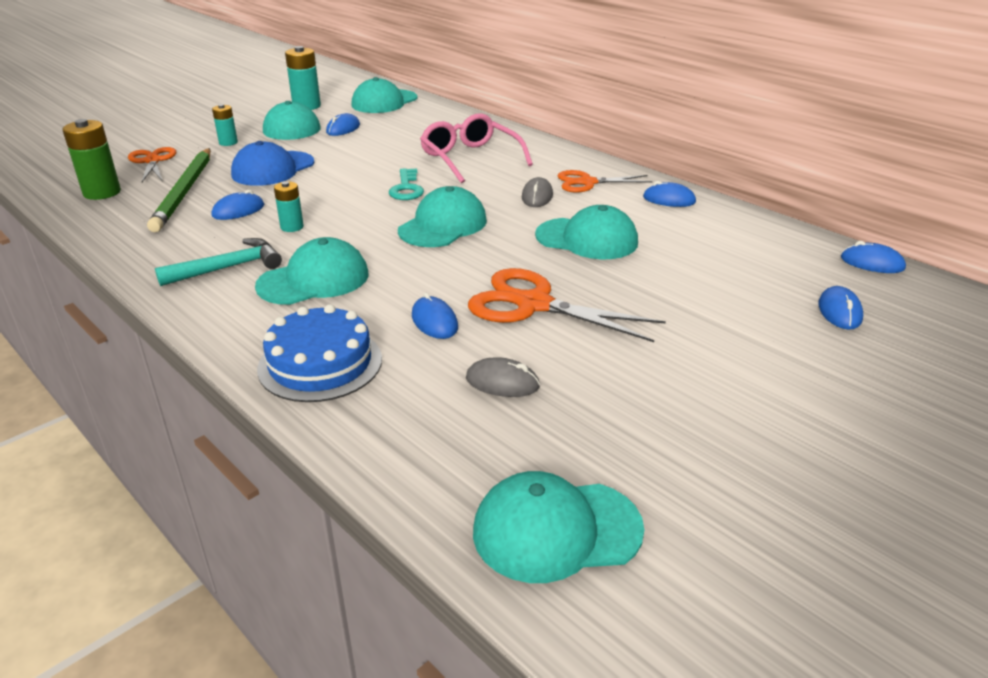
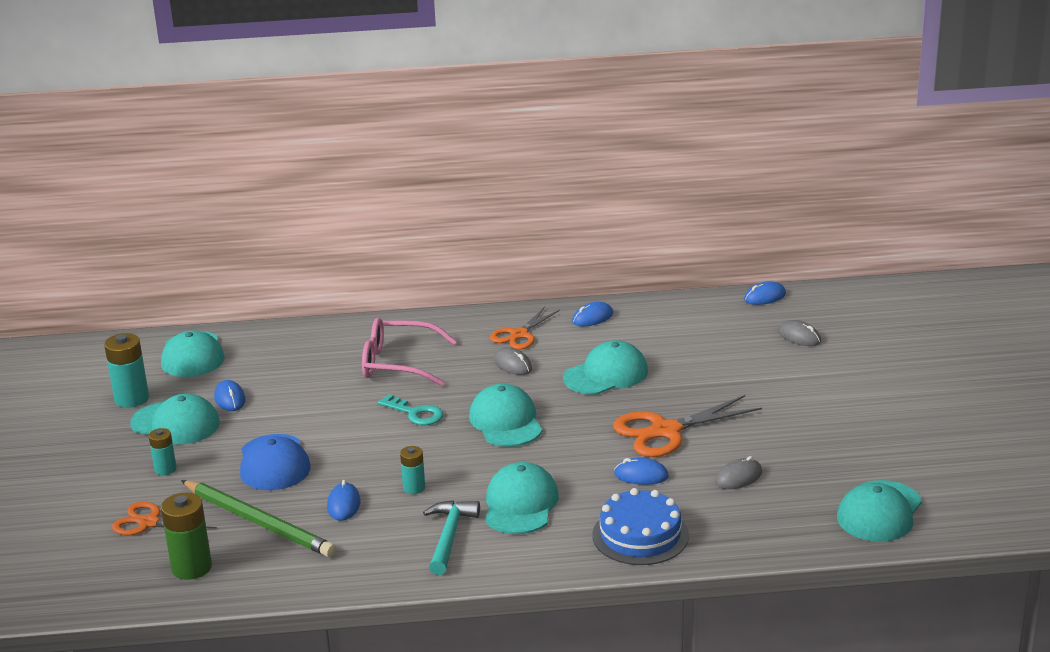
camera: 50 degrees left, 5 degrees down
blue mouse [818,286,863,330] -> grey mouse [778,320,821,346]

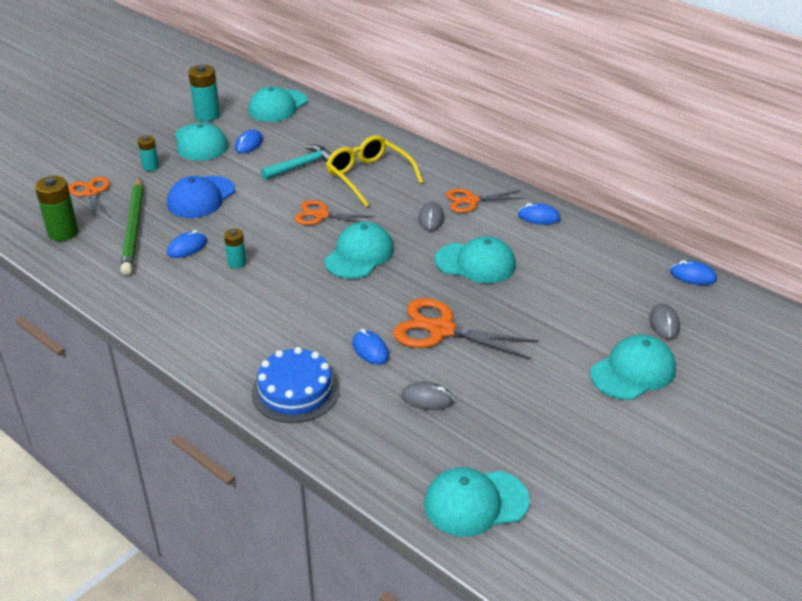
camera: 45 degrees right, 10 degrees up
pink glasses [362,318,457,386] -> yellow glasses [326,135,424,207]
turquoise key [378,394,443,425] -> orange scissors [294,200,376,225]
turquoise hammer [423,500,480,575] -> turquoise hammer moved to [261,144,332,180]
turquoise cap [485,462,559,534] -> turquoise cap moved to [590,335,676,400]

